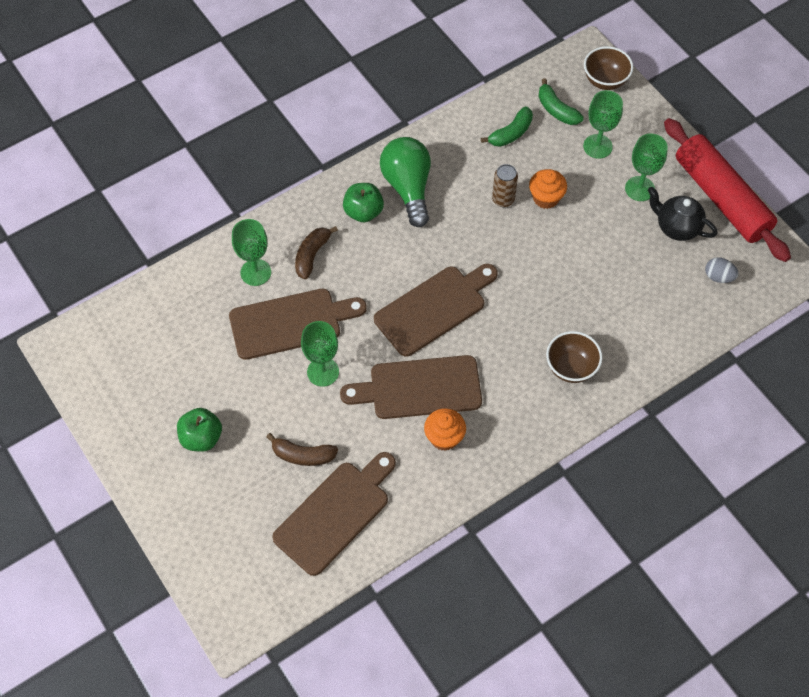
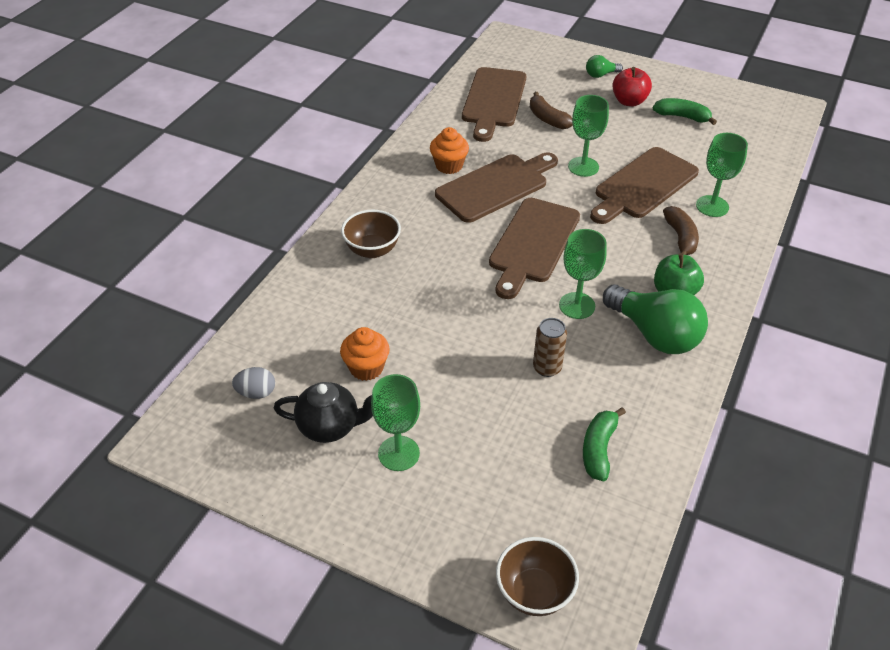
camera: 150 degrees right, 15 degrees down
green apple [177,408,222,452] -> red apple [612,67,652,106]
brown banana [266,433,338,466] -> brown banana turned 105 degrees counterclockwise [530,92,573,129]
orange cupcake [529,169,567,209] -> orange cupcake moved to [340,327,390,381]
green banana [538,78,584,125] -> green banana moved to [653,98,717,125]
green goblet [583,90,623,159] -> green goblet moved to [559,229,607,319]
red rolling pin [664,118,791,262] -> none
none -> green light bulb [586,55,623,78]

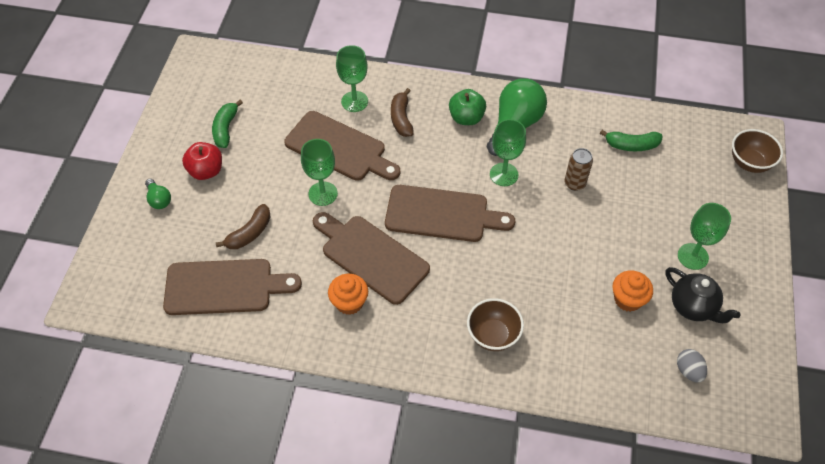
camera: 105 degrees left, 10 degrees up
black teapot [274,382,373,443] -> black teapot turned 150 degrees clockwise [665,267,741,323]
brown banana [663,206,699,255] -> brown banana turned 75 degrees counterclockwise [391,88,414,137]

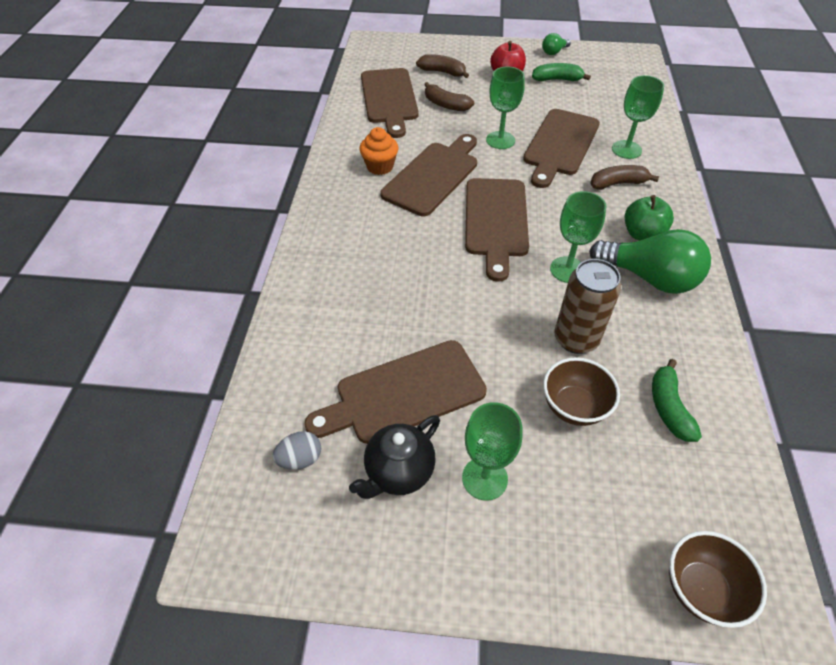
camera: 85 degrees right, 5 degrees down
green light bulb [145,179,171,209] -> green light bulb moved to [542,33,571,55]
brown bowl [467,298,524,351] -> brown bowl moved to [543,357,620,426]
brown can [564,148,593,191] -> brown can [554,259,621,354], size x1.54
orange cupcake [613,270,653,312] -> brown cutting board [305,340,487,444]
none -> brown banana [416,54,469,78]

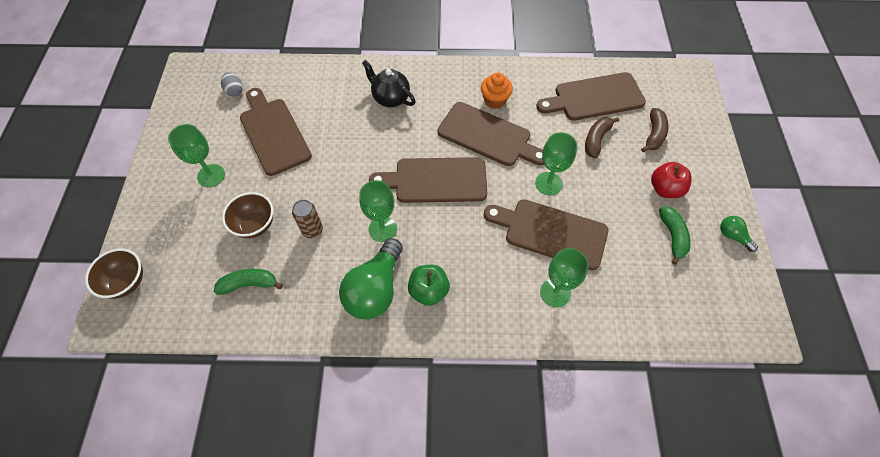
camera: 85 degrees right, 10 degrees up
black teapot [349,415,440,499] -> black teapot moved to [362,60,416,107]
brown can [554,259,621,354] -> brown can [292,200,323,238], size x0.65
brown banana [591,165,659,190] -> none

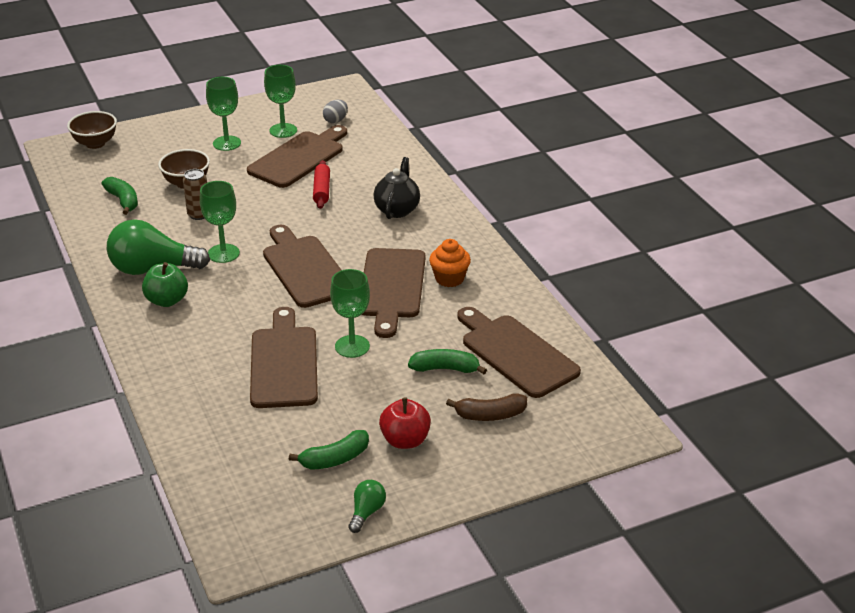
camera: 65 degrees right, 25 degrees down
green goblet [540,248,589,307] -> green goblet moved to [264,65,297,138]
brown banana [585,117,619,158] -> green banana [408,349,487,374]
none -> red rolling pin [313,160,330,209]

